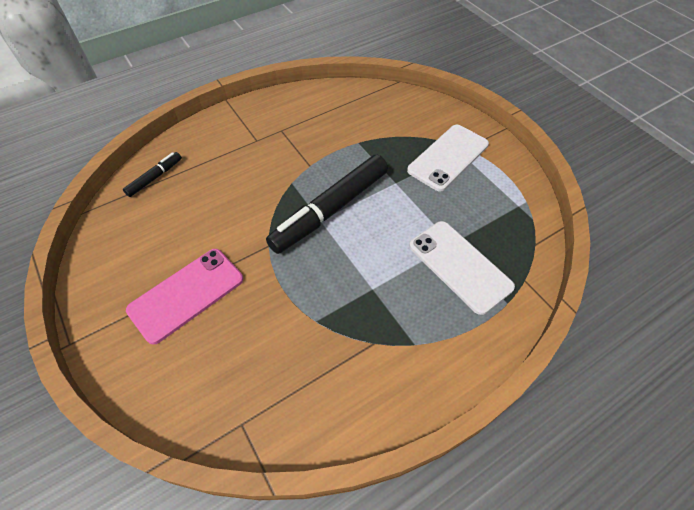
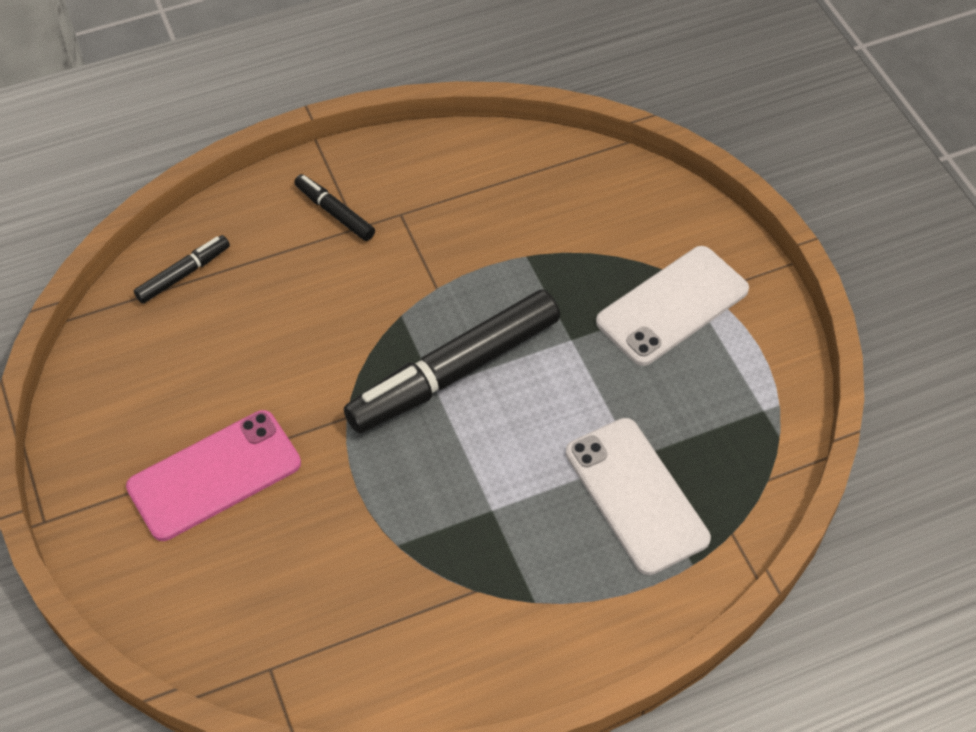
camera: 10 degrees right, 0 degrees up
none -> black marker [294,174,375,241]

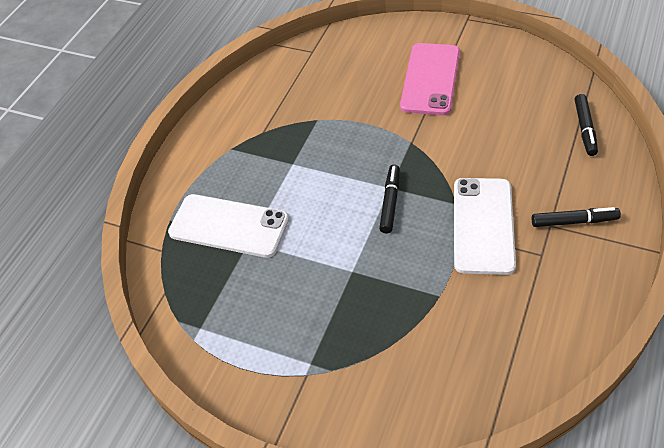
camera: 140 degrees right, 5 degrees down
black marker [344,289,560,433] -> black marker [379,164,400,234], size x0.47
white phone [596,246,749,366] -> white phone moved to [454,178,516,275]

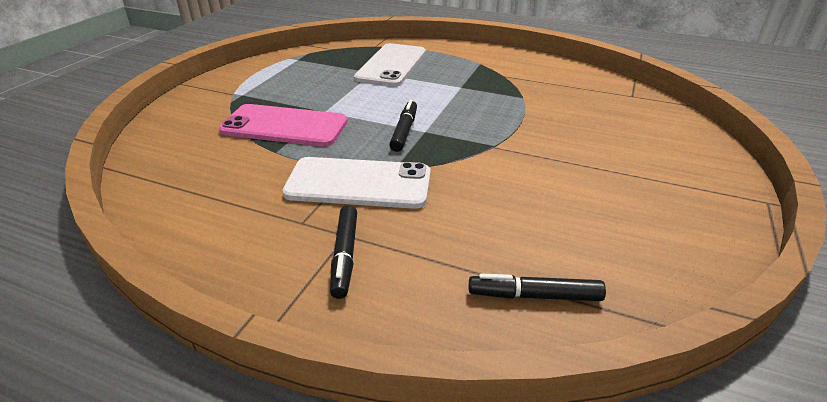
camera: 85 degrees right, 15 degrees down
black marker [379,164,400,234] -> black marker turned 90 degrees counterclockwise [389,100,417,152]
pink phone [400,43,460,115] -> pink phone moved to [219,104,348,147]

